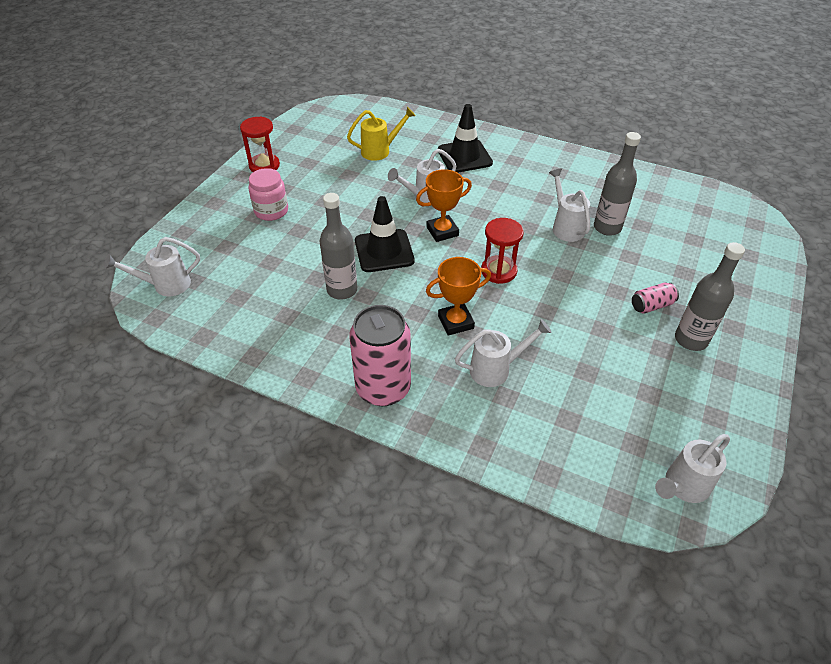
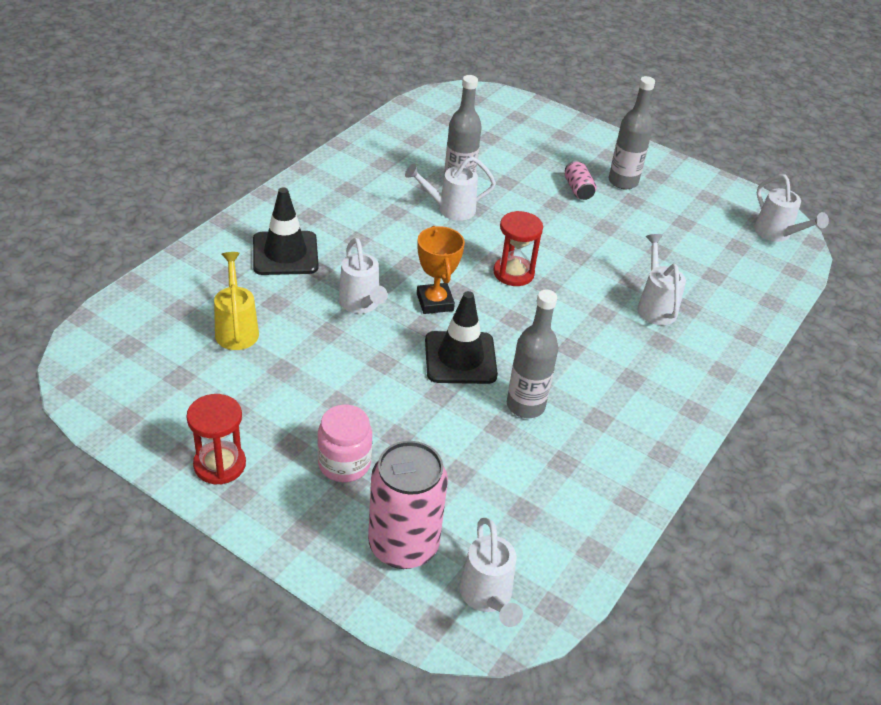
camera: 85 degrees left, 5 degrees down
pink can [349,305,411,406] -> pink can moved to [368,441,448,569]
orange trophy [426,257,491,336] -> none

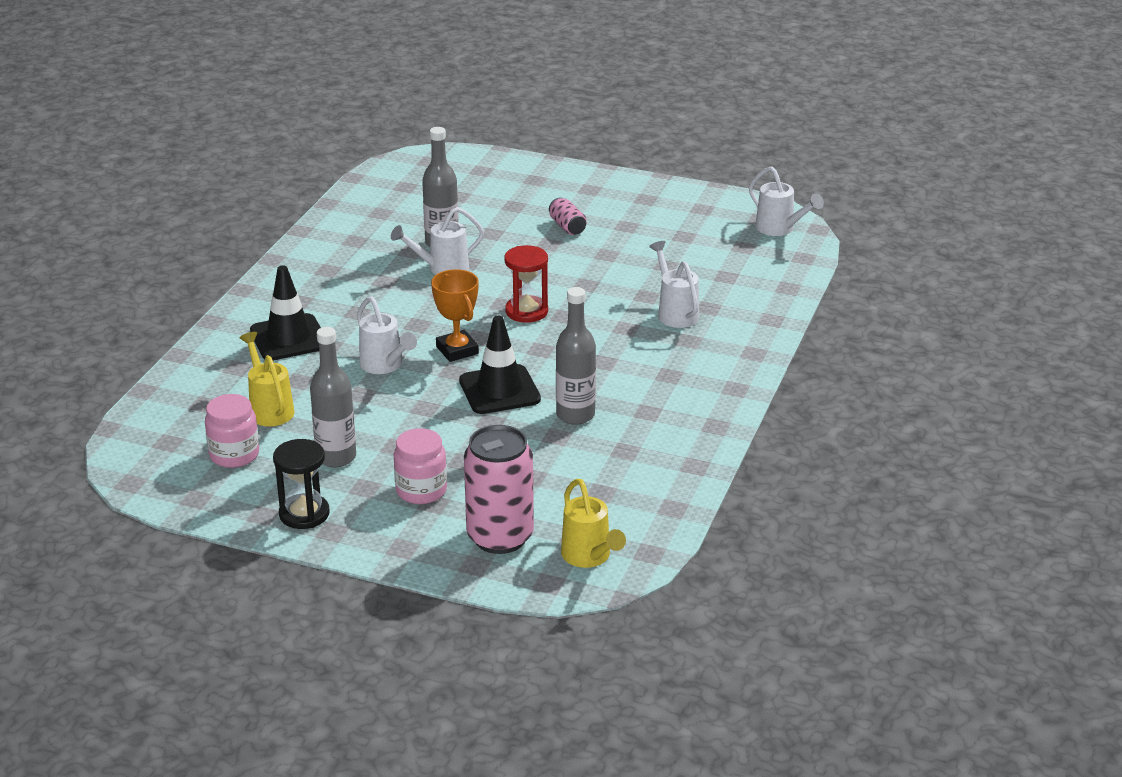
camera: 10 degrees left, 10 degrees down
red hourglass [187,394,246,484] -> black hourglass [273,439,329,529]
white watering can [460,518,523,627] -> yellow watering can [561,479,626,568]
grey bottle [609,76,655,189] -> grey bottle moved to [310,327,356,468]
none -> pink jar [205,394,259,468]

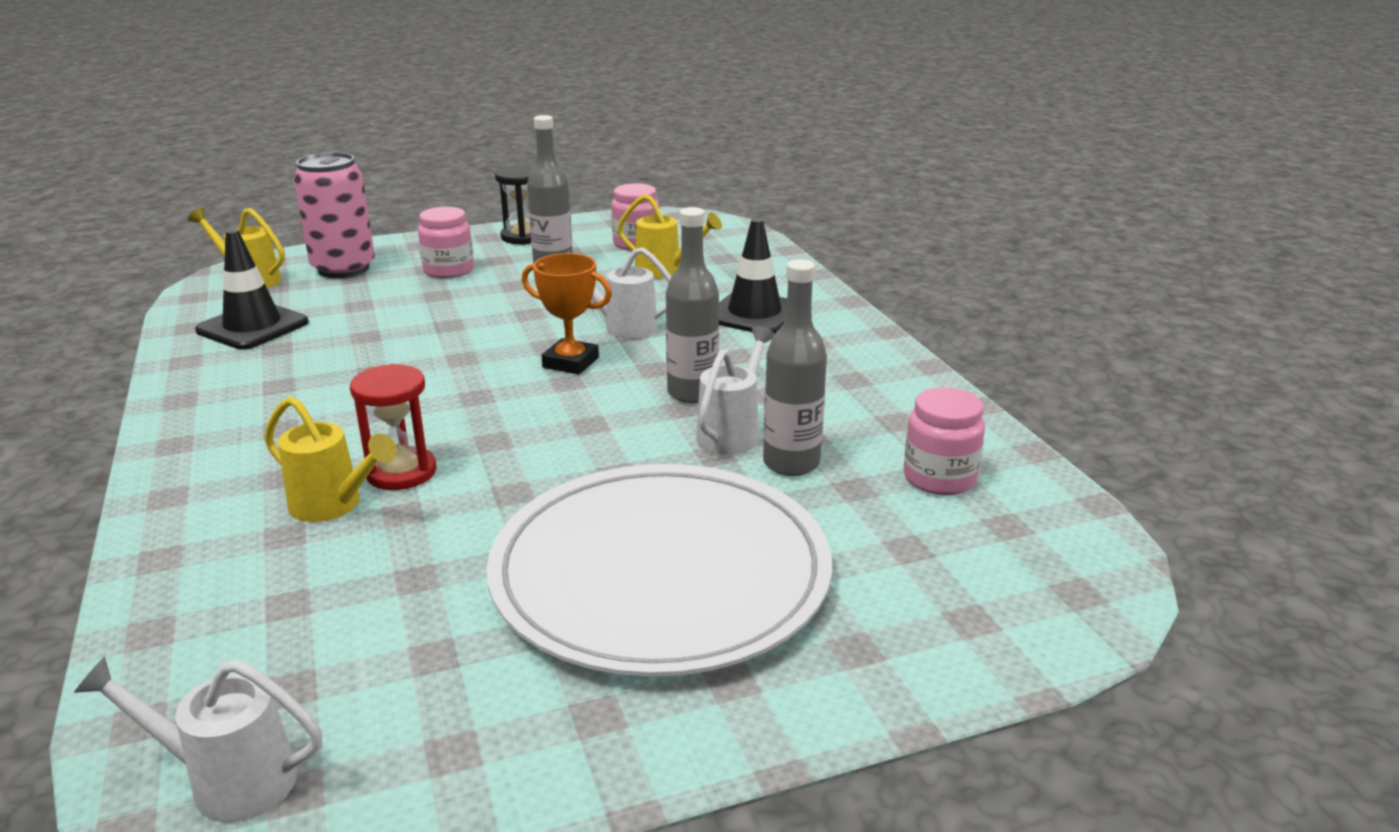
camera: 140 degrees right, 5 degrees down
black traffic cone [459,316,541,414] -> black traffic cone moved to [195,229,309,350]
red hourglass [504,245,548,323] -> red hourglass moved to [350,364,437,490]
pink can [549,198,587,235] -> white plate [487,464,832,677]
grey bottle [556,287,596,425] -> grey bottle moved to [666,207,719,403]
white watering can [649,241,699,328] -> yellow watering can [264,396,397,522]
none -> pink jar [904,387,985,495]

